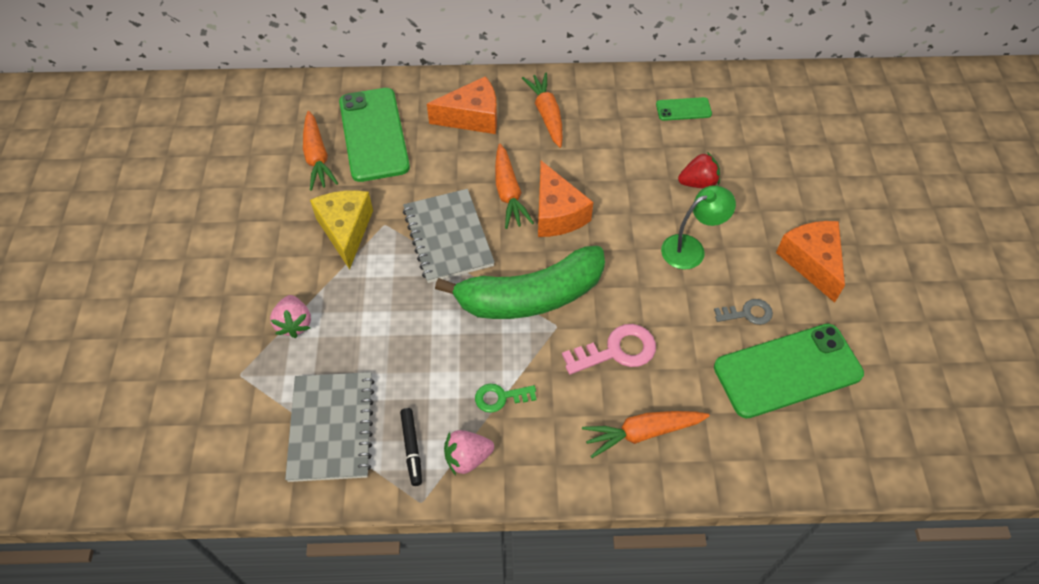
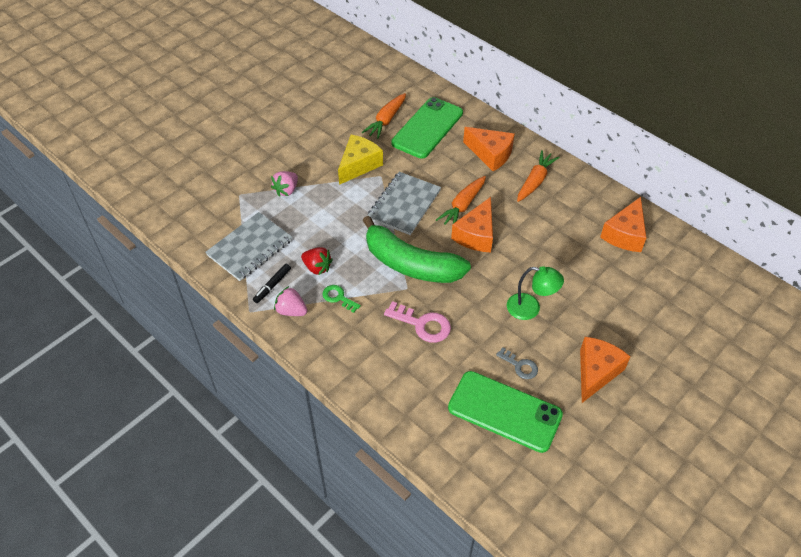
camera: 45 degrees right, 5 degrees down
orange carrot [582,411,709,458] -> none
green phone [656,97,712,121] -> orange cheese [600,197,647,252]
red strawberry [678,152,720,188] -> red strawberry moved to [301,247,333,275]

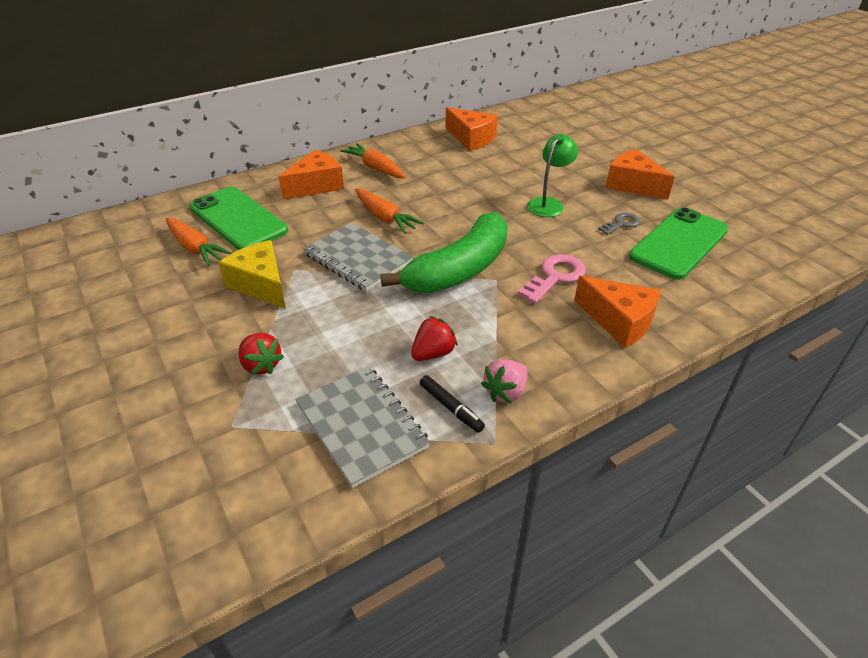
camera: 75 degrees left, 10 degrees down
pink strawberry [271,171,298,197] -> red strawberry [239,333,284,375]
green key [323,285,361,313] -> none
orange cheese [451,197,493,253] -> orange cheese moved to [574,276,661,348]

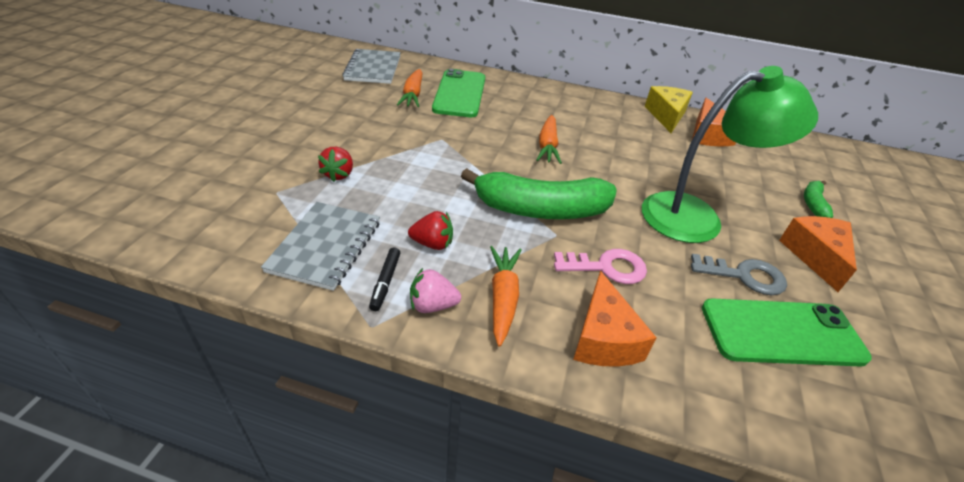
camera: 45 degrees right, 0 degrees up
yellow cheese [218,240,286,309] -> yellow cheese moved to [645,86,693,133]
orange cheese [279,150,344,199] -> none
grey notebook [303,222,414,292] -> grey notebook moved to [342,49,401,84]
orange carrot [340,143,405,178] -> orange carrot moved to [490,246,522,347]
green lamp [527,134,578,217] -> green lamp [642,66,818,243], size x1.95
grey key [598,213,640,235] -> grey key [691,254,787,295], size x1.60
none -> green banana [804,181,833,218]

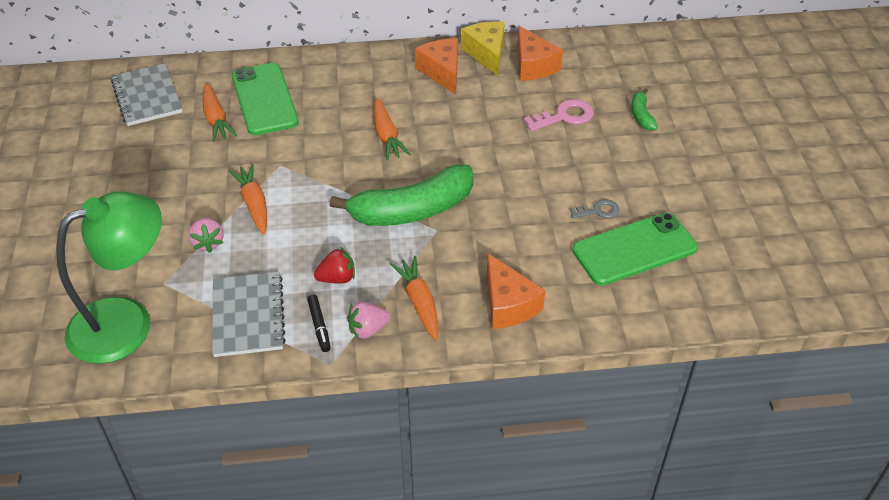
camera: 20 degrees left, 5 degrees up
red strawberry [318,147,353,182] -> pink strawberry [188,218,224,253]
pink key [554,249,647,284] -> pink key moved to [524,99,594,131]
green lamp [642,66,818,243] -> green lamp moved to [56,192,162,364]
grey key [691,254,787,295] -> grey key [570,199,619,218], size x0.63
orange cheese [779,216,857,292] -> orange cheese moved to [415,38,458,95]
none -> orange carrot [228,164,267,234]

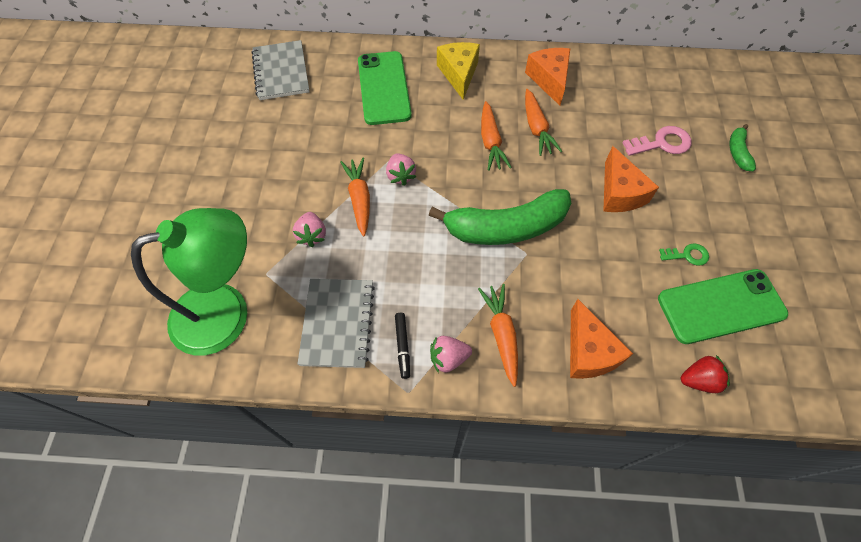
camera: 10 degrees right, 15 degrees up
orange carrot [202,83,237,142] -> orange carrot moved to [525,89,562,156]
red strawberry [314,248,355,284] -> red strawberry moved to [681,355,730,393]
yellow cheese [461,21,505,76] -> yellow cheese moved to [437,42,480,100]
orange cheese [517,26,563,81] -> orange cheese moved to [603,146,659,212]
grey key [570,199,619,218] -> green key [659,243,709,266]
none -> pink strawberry [386,154,416,186]

